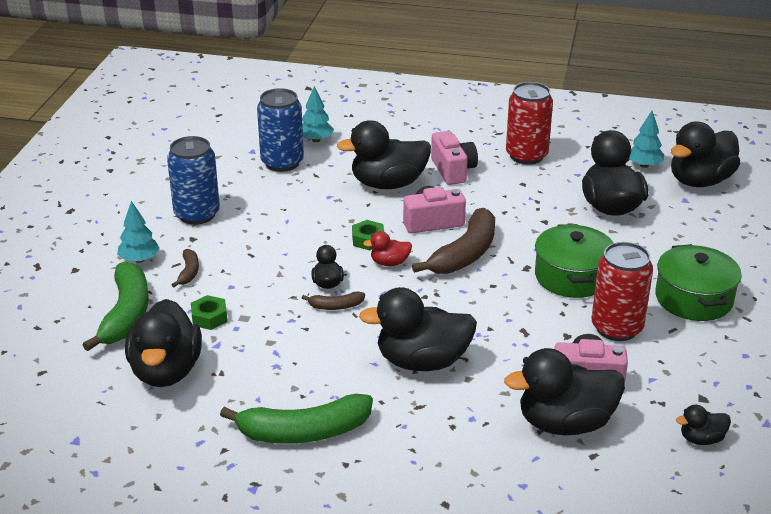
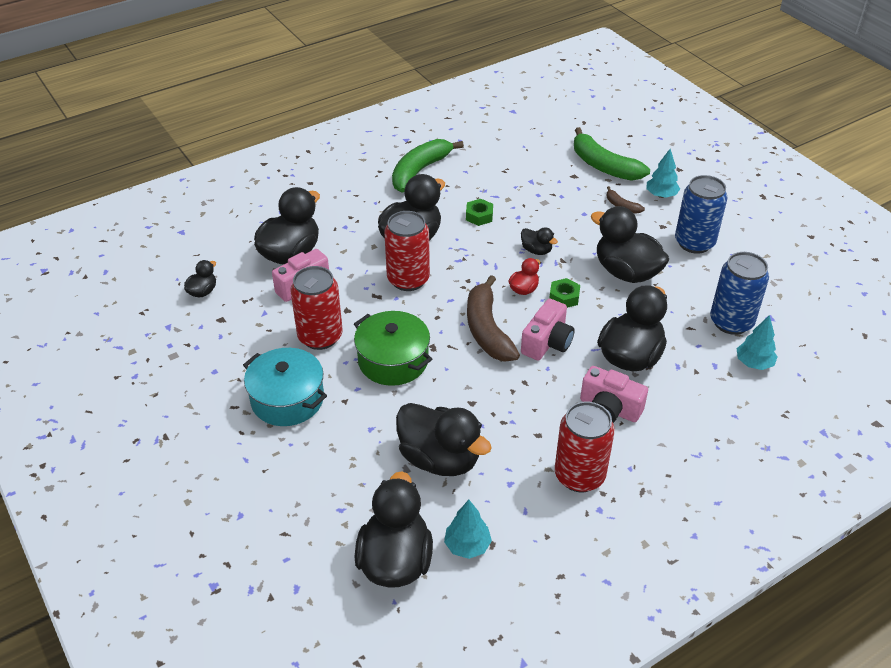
camera: 135 degrees right, 10 degrees up
black duck [125,299,202,387] -> black duck moved to [590,206,669,283]
green nut [191,295,227,330] -> green nut moved to [466,199,493,226]
brown banana [302,292,365,310] -> none
green pot [655,244,742,321] -> turquoise pot [243,348,327,426]
none -> red can [384,211,430,291]

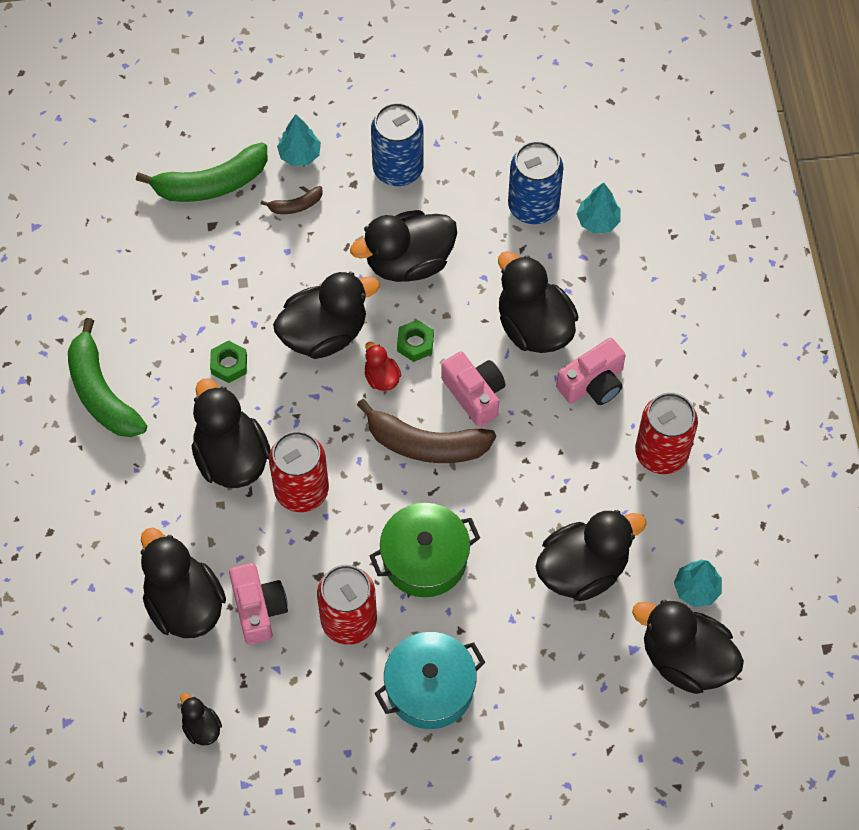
camera: 65 degrees left, 20 degrees up
black duck [521,227,558,255] -> black duck [273,272,380,359], size x2.12

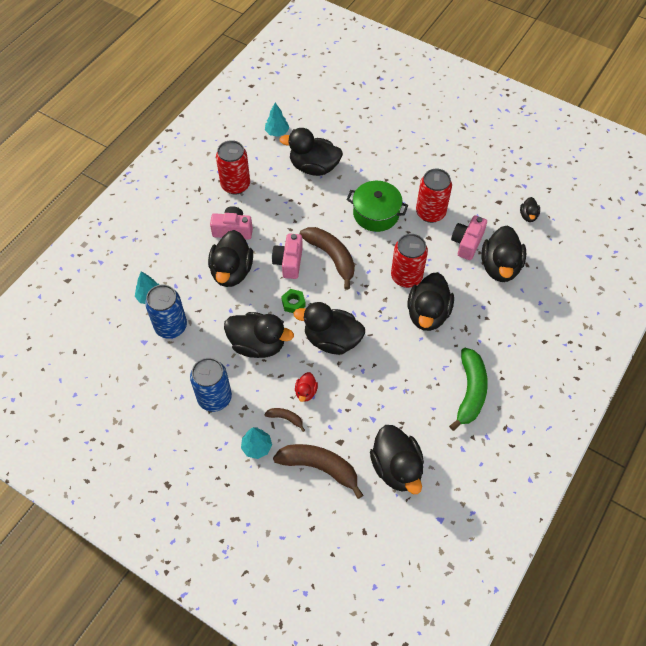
camera: 140 degrees left, 5 degrees down
green banana [136,143,267,202] -> brown banana [273,444,363,499]
green nut [210,340,247,383] -> none
red duck [364,341,401,391] -> red duck moved to [295,372,318,402]
turquoise pot [374,632,486,729] -> none
black duck [632,600,744,694] -> black duck moved to [370,425,424,494]

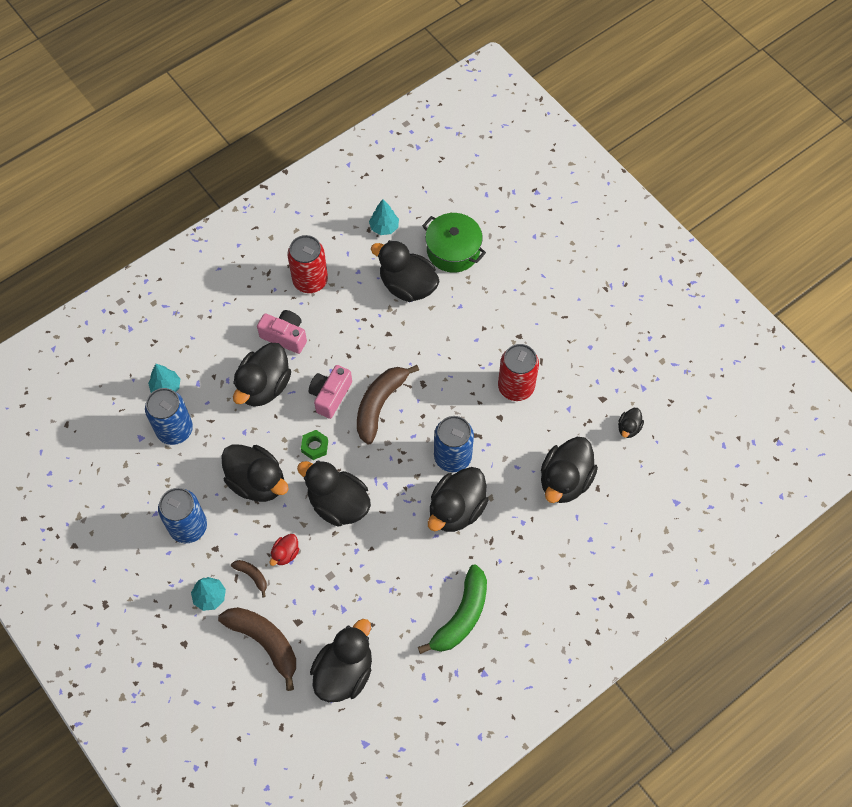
camera: 20 degrees right, 5 degrees up
brown banana [300,227,355,290] -> brown banana turned 135 degrees counterclockwise [357,365,419,444]
green pot [346,181,408,232] -> green pot moved to [422,213,486,273]
black duck [370,425,424,494] -> black duck turned 150 degrees counterclockwise [310,619,372,702]
red can [391,234,428,288] -> blue can [434,416,474,472]
pink camera [451,215,487,260] -> none

